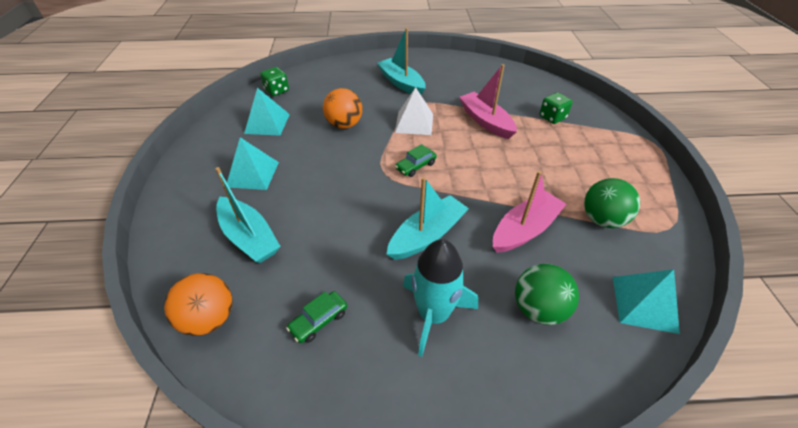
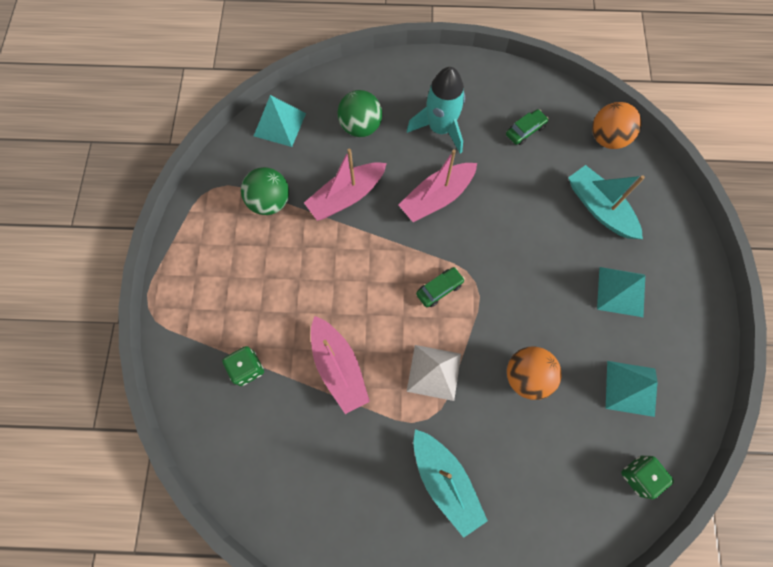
camera: 175 degrees left, 25 degrees up
turquoise boat [386,177,469,260] -> pink boat [398,149,477,222]

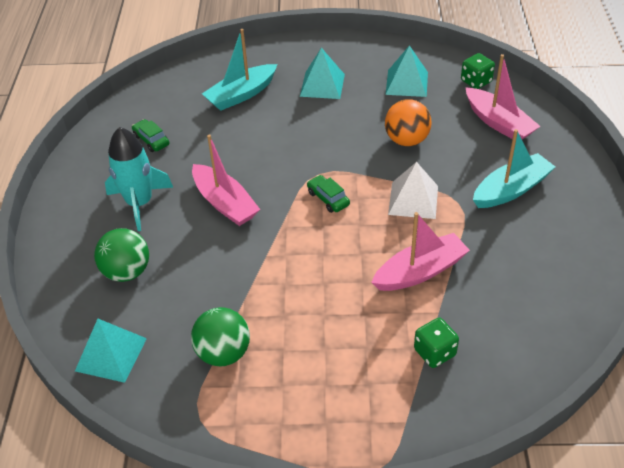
camera: 90 degrees left, 25 degrees down
pink boat [304,149,387,221] -> pink boat moved to [465,54,540,139]
orange ball [592,102,642,149] -> none

